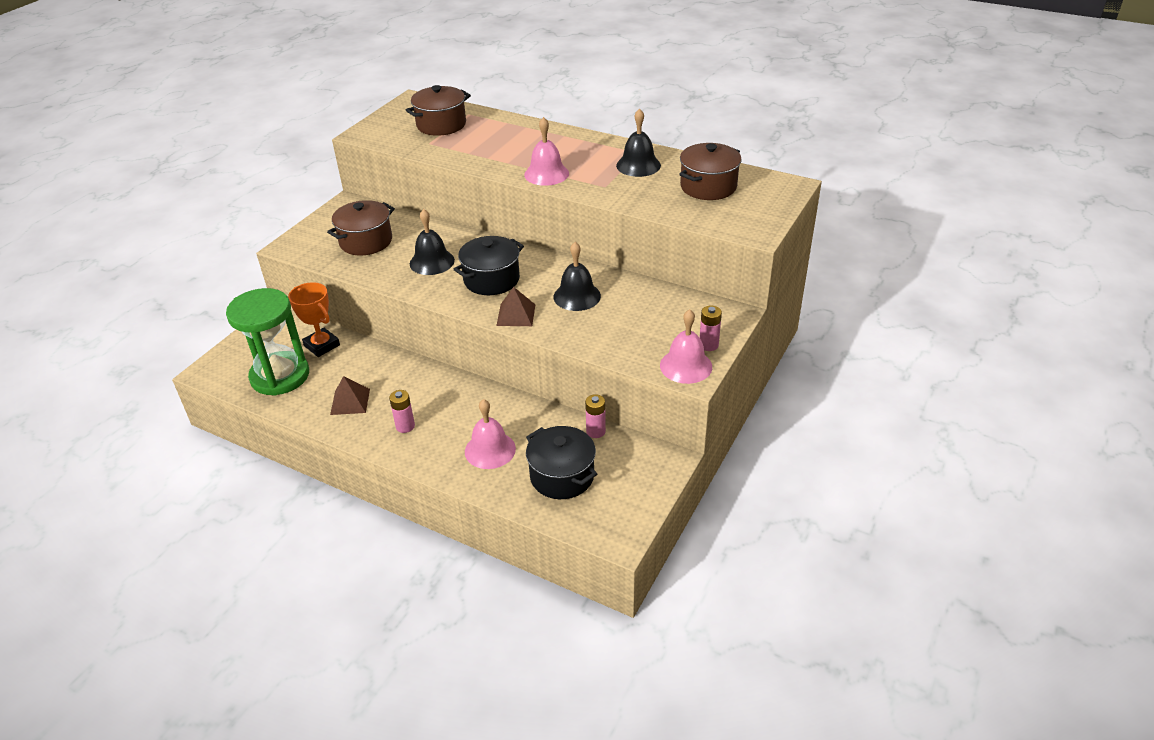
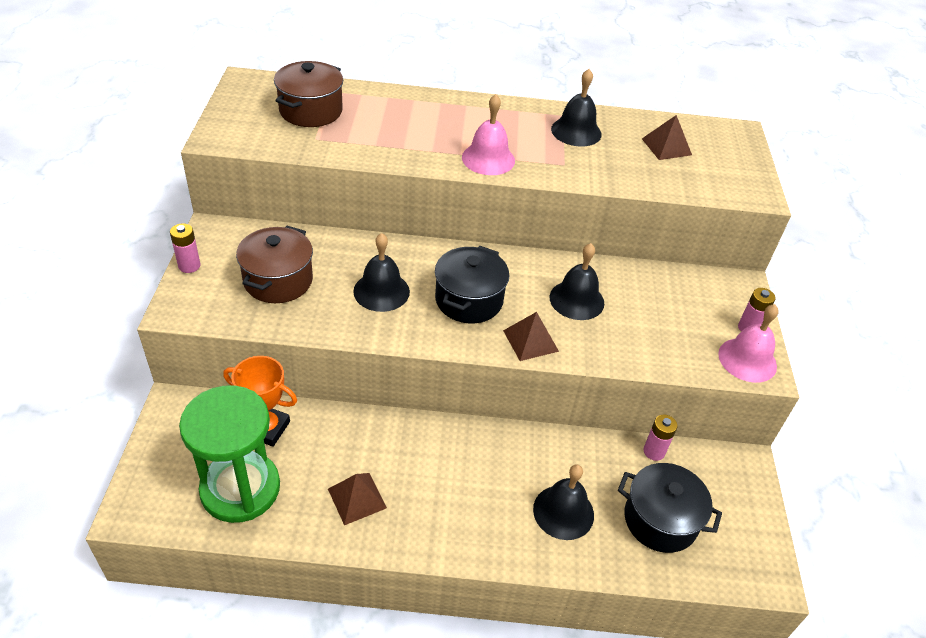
camera: 30 degrees left, 5 degrees up
pink battery [389,390,415,433] -> pink battery moved to [170,223,200,273]
pink bell [465,399,516,469] -> black bell [533,464,594,540]
brown pot [679,143,742,200] -> brown pyramid [642,115,692,160]

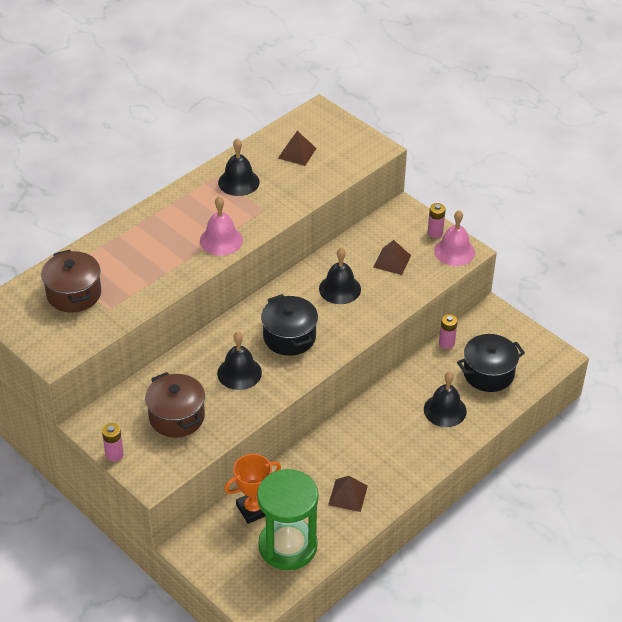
camera: 45 degrees left, 0 degrees up
brown pyramid [503,312,559,361] -> brown pyramid moved to [373,240,411,275]

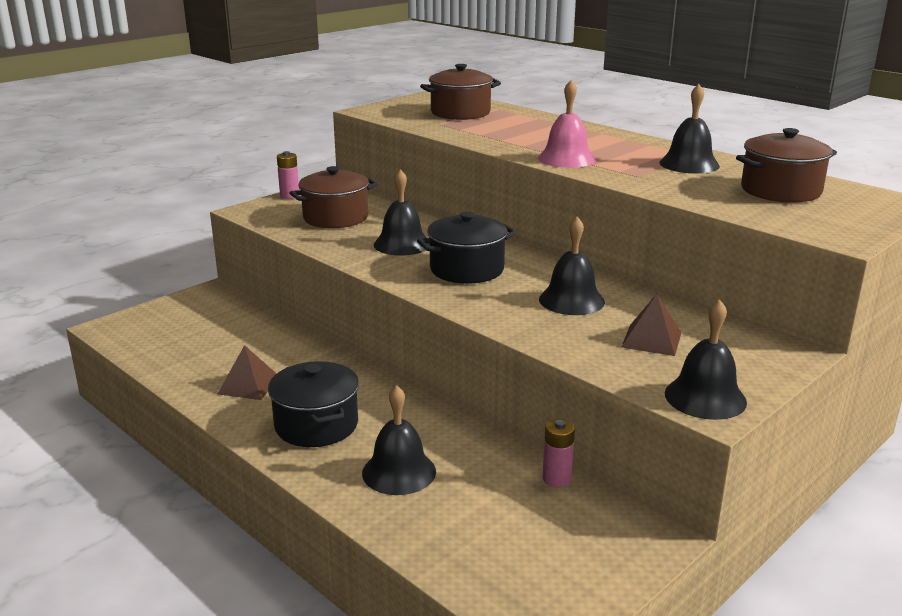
camera: 90 degrees right, 20 degrees down
orange trophy [224,454,281,524] -> none
green hourglass [257,469,319,570] -> none
brown pyramid [278,131,317,166] -> brown pot [736,128,837,203]
pink battery [428,203,446,238] -> none
pink bell [434,210,475,266] -> black bell [665,299,747,420]
black pot [457,334,525,392] -> black pot moved to [268,361,359,447]

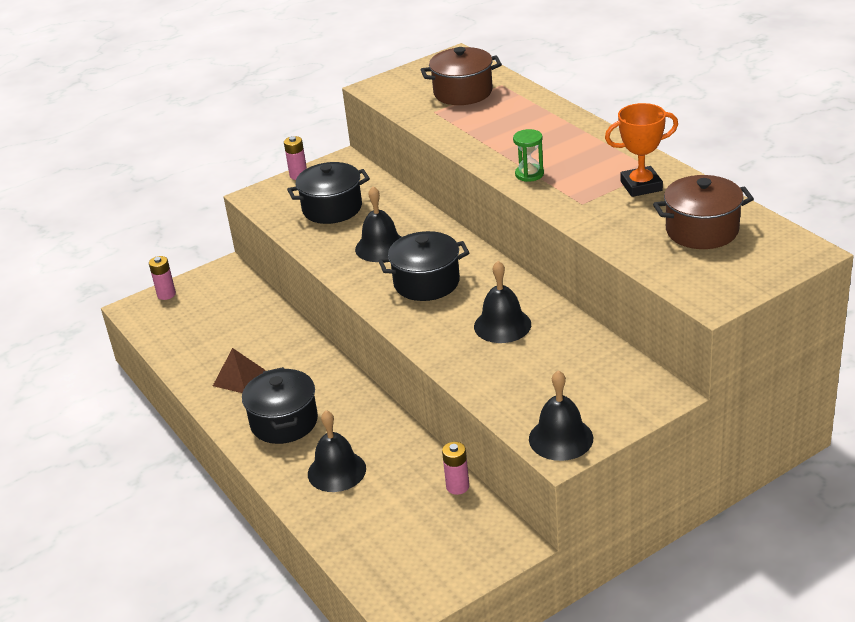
camera: 15 degrees right, 10 degrees up
brown pot [289,166,378,228] -> black pot [287,162,370,224]
pink bell [538,80,596,168] -> green hourglass [513,129,544,182]
brown pyramid [621,294,682,356] -> none
black bell [659,84,720,174] -> orange trophy [605,103,678,197]
none -> pink battery [149,256,176,300]

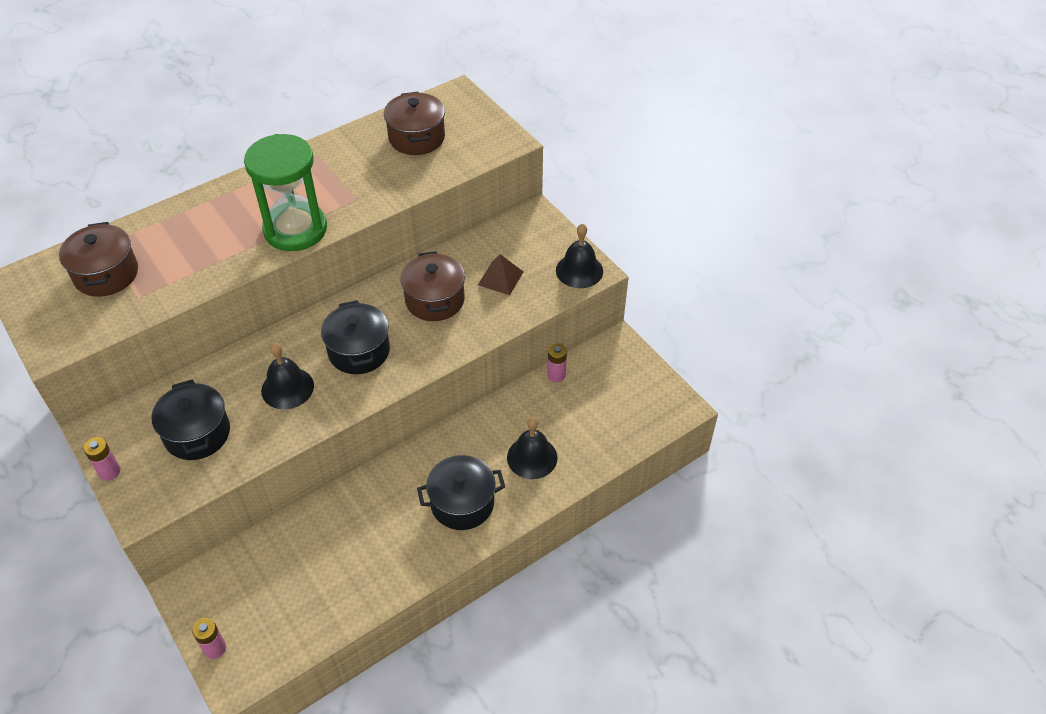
camera: 95 degrees left, 15 degrees up
brown pyramid [213,348,266,393] -> brown pyramid moved to [478,254,523,295]
black bell [474,261,531,343] -> brown pot [400,251,465,321]
green hourglass [513,129,544,182] -> green hourglass [244,134,327,251], size x2.37
orange trophy [605,103,678,197] -> none

